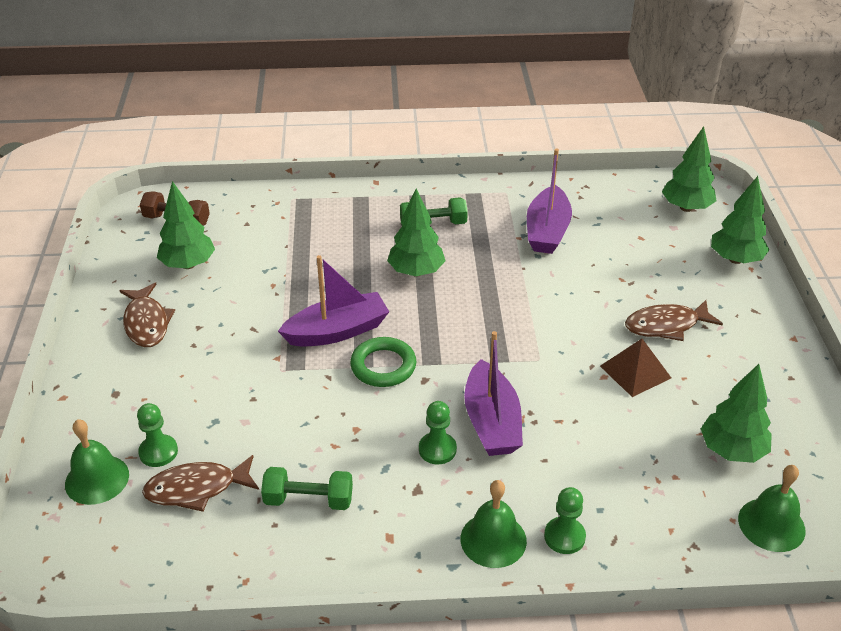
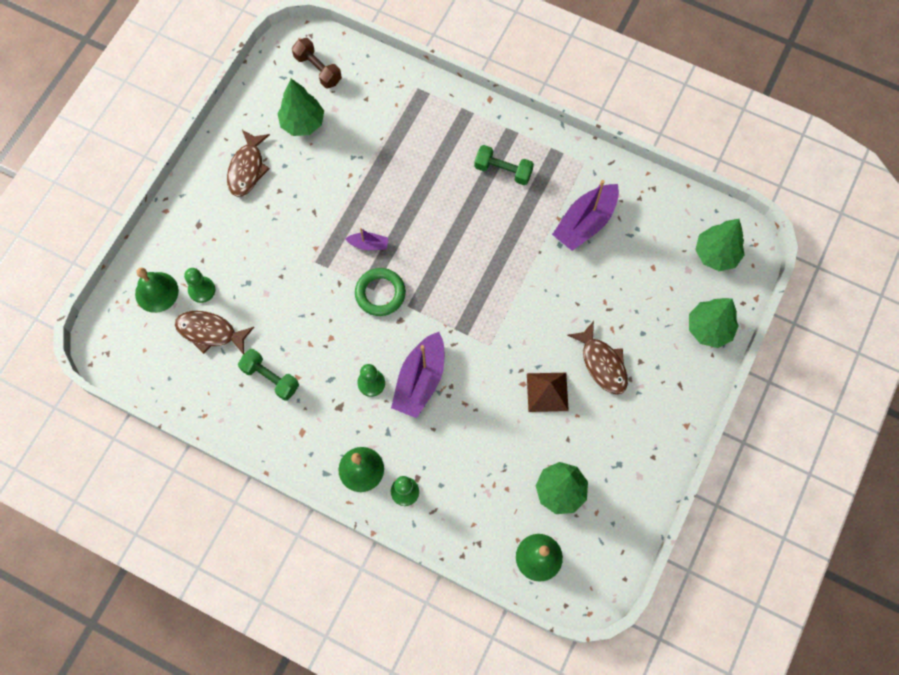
camera: 30 degrees right, 30 degrees up
purple boat [278,255,389,346] -> purple boat [345,228,388,250], size x0.49
green tree [387,188,446,277] -> none
brown fish [625,300,723,341] -> brown fish turned 135 degrees counterclockwise [568,321,628,395]

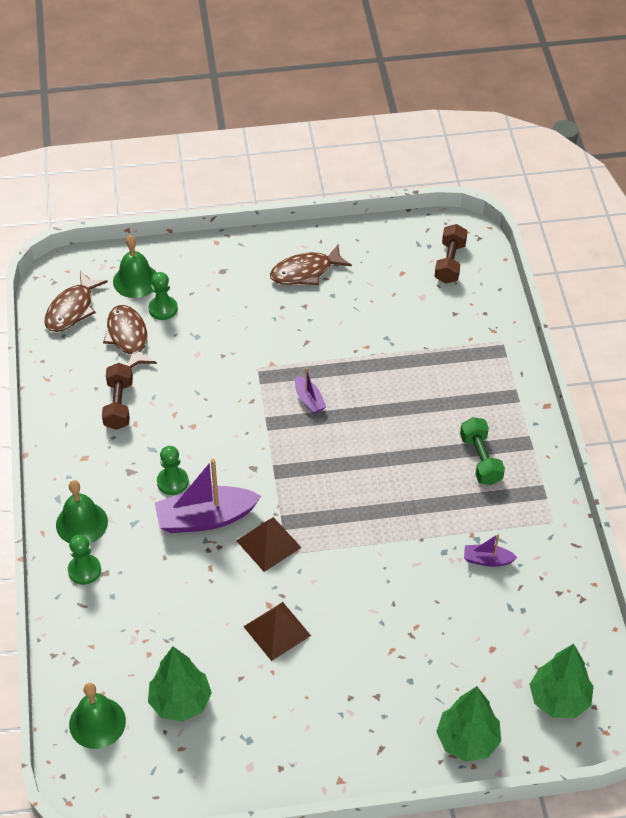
camera: 55 degrees right, 20 degrees down
green dumbbell [238,349,299,401] -> brown dumbbell [102,363,133,430]
green tree [277,79,324,136] -> none
green ring [355,268,406,316] -> none
purple boat [552,180,619,251] -> purple boat [464,534,518,567], size x0.49
brown fish [568,321,628,395] -> brown fish moved to [45,271,108,332]
none -> brown pyramid [236,517,302,572]

